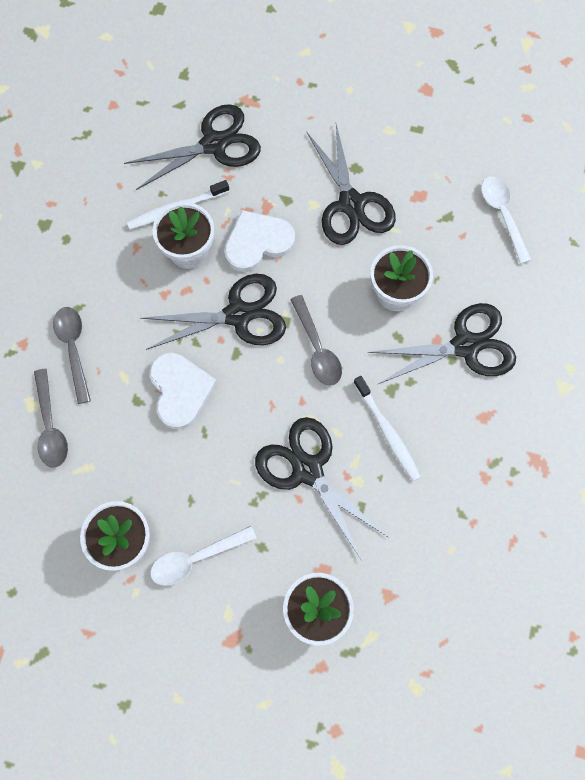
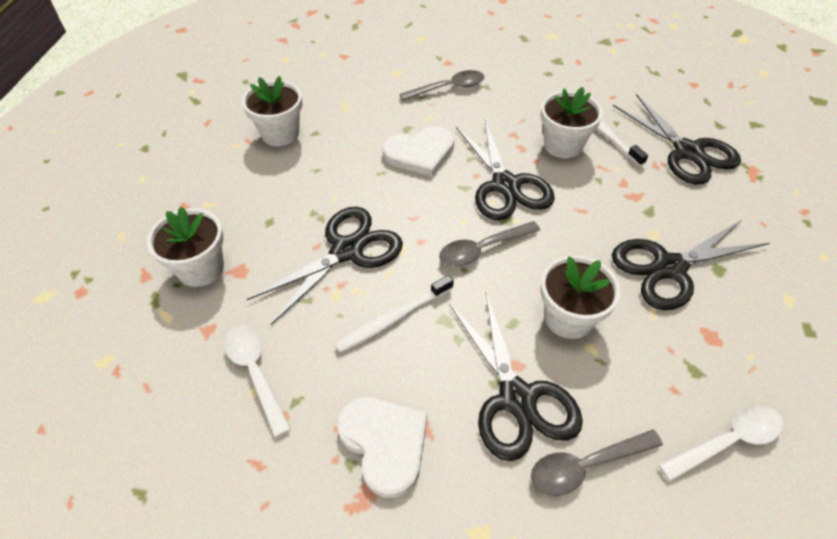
camera: 85 degrees right, 20 degrees down
grey spoon [34,369,68,468] -> grey spoon moved to [531,430,663,496]
white spoon [150,526,256,586] -> white spoon moved to [224,325,291,437]
white heart [224,210,295,272] -> white heart moved to [337,397,427,498]

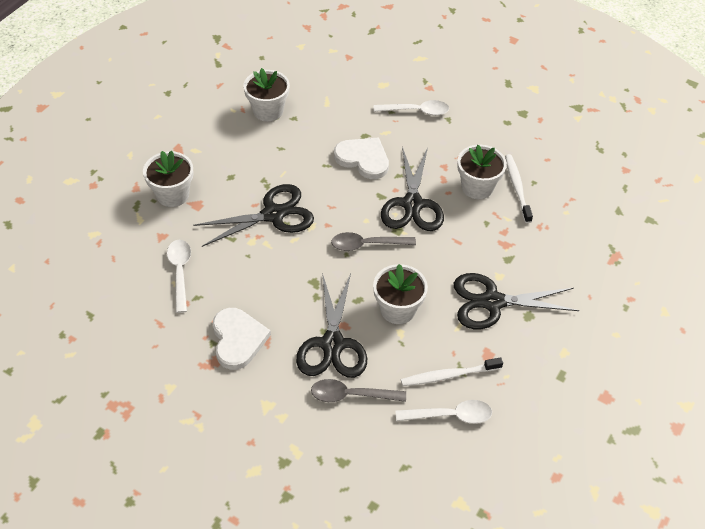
camera: 20 degrees right, 0 degrees up
white toothbrush [335,275,454,353] -> white toothbrush moved to [401,357,503,386]
white heart [382,126,454,177] -> white heart turned 150 degrees counterclockwise [334,137,389,179]
grey spoon [400,70,484,101] -> white spoon [374,100,449,116]
black scissors [613,94,741,185] -> none

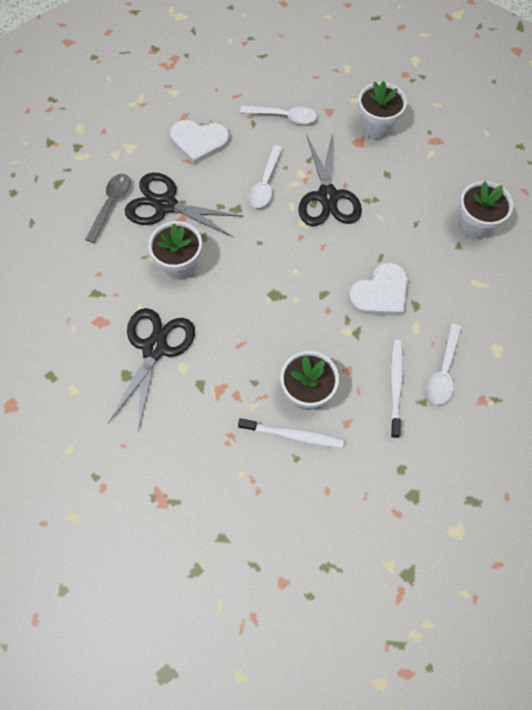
camera: 110 degrees right, 15 degrees up
grey spoon [331,232,416,251] -> none
black scissors [381,147,444,231] -> none
white spoon [395,400,492,424] -> white spoon moved to [248,145,283,208]
white toothbrush [401,357,503,386] -> white toothbrush moved to [390,340,403,438]

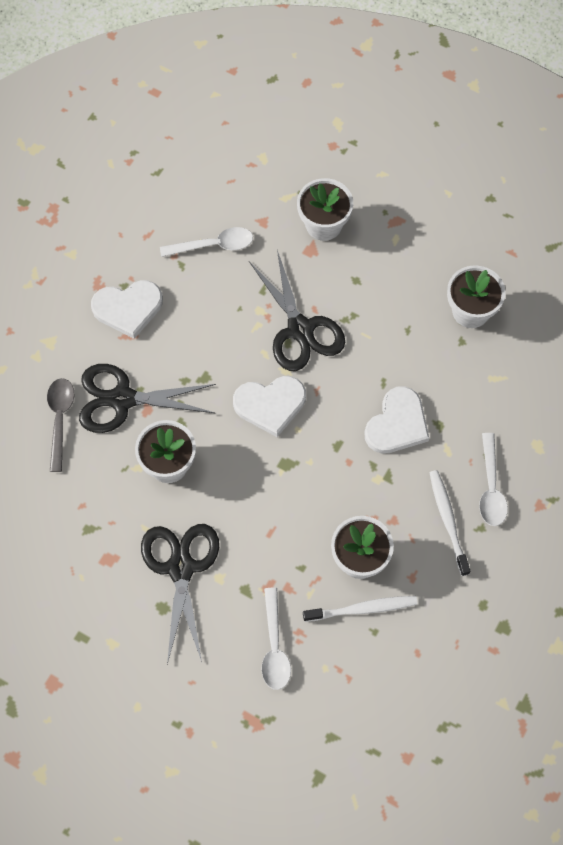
camera: 20 degrees left, 0 degrees up
white spoon [248,145,283,208] -> white spoon moved to [261,587,291,690]
none -> white heart [233,376,306,437]

